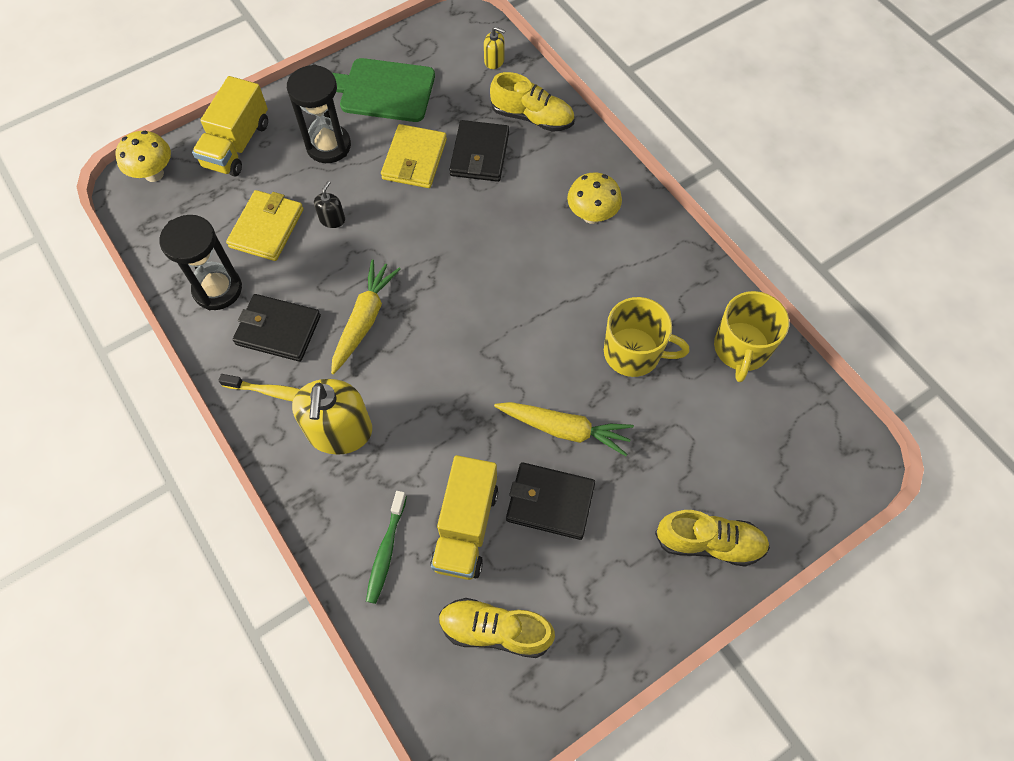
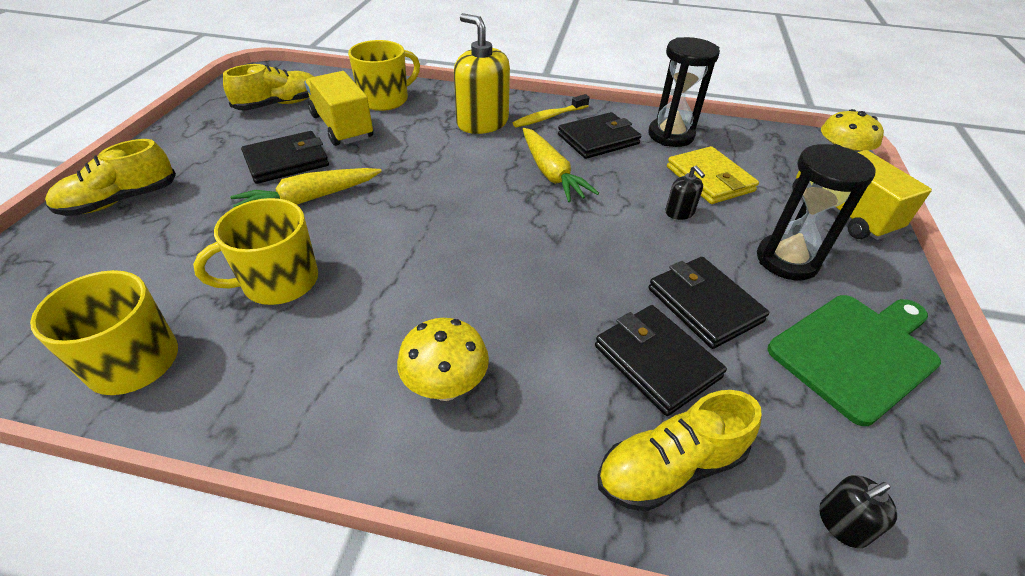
camera: 135 degrees right, 20 degrees down
green toothbrush [366,491,407,604] -> yellow mug [348,40,420,111]
yellow wallet [381,124,447,188] -> black wallet [648,257,769,349]
yellow soap dispenser [484,27,506,69] -> black soap dispenser [819,475,897,548]

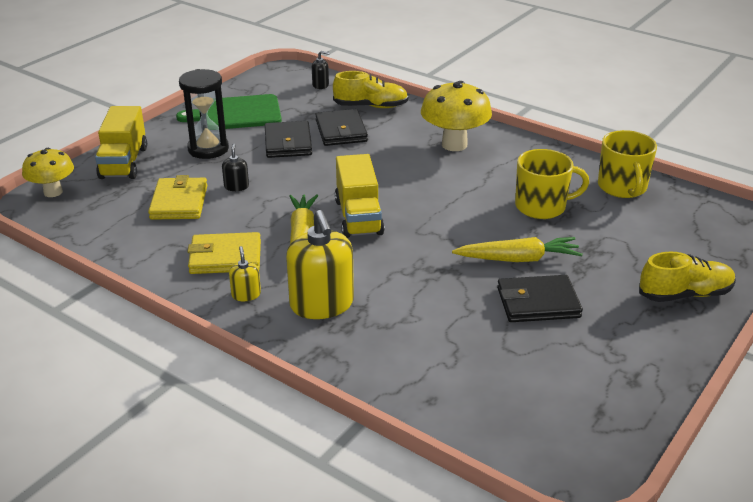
camera: 155 degrees left, 10 degrees down
yellow shoe [223,64,314,110] -> none
yellow truck [305,71,373,146] -> yellow truck moved to [335,154,385,238]
yellow mug [348,40,420,111] -> none
yellow mushroom [397,318,489,401] -> yellow mushroom [421,81,492,151], size x1.53
yellow toothbrush [513,94,589,127] -> yellow soap dispenser [229,246,261,301]
black wallet [558,112,641,159] -> yellow wallet [188,232,261,274]
black hourglass [648,37,720,147] -> none

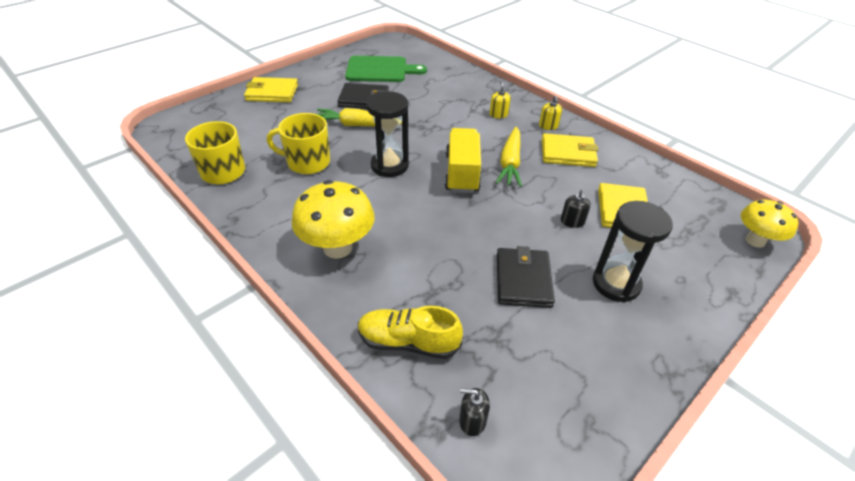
camera: 170 degrees left, 10 degrees up
yellow truck [95,106,147,179] -> none
green cutting board [176,94,282,129] -> green cutting board moved to [345,56,427,82]
yellow soap dispenser [286,210,354,319] -> yellow soap dispenser [490,80,511,118], size x0.46
black wallet [315,109,368,146] -> none
yellow shoe [639,252,736,302] -> yellow wallet [244,77,298,102]
none -> black hourglass [366,91,409,177]

